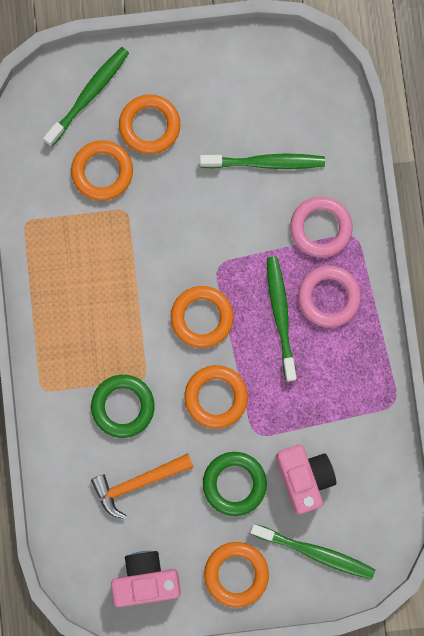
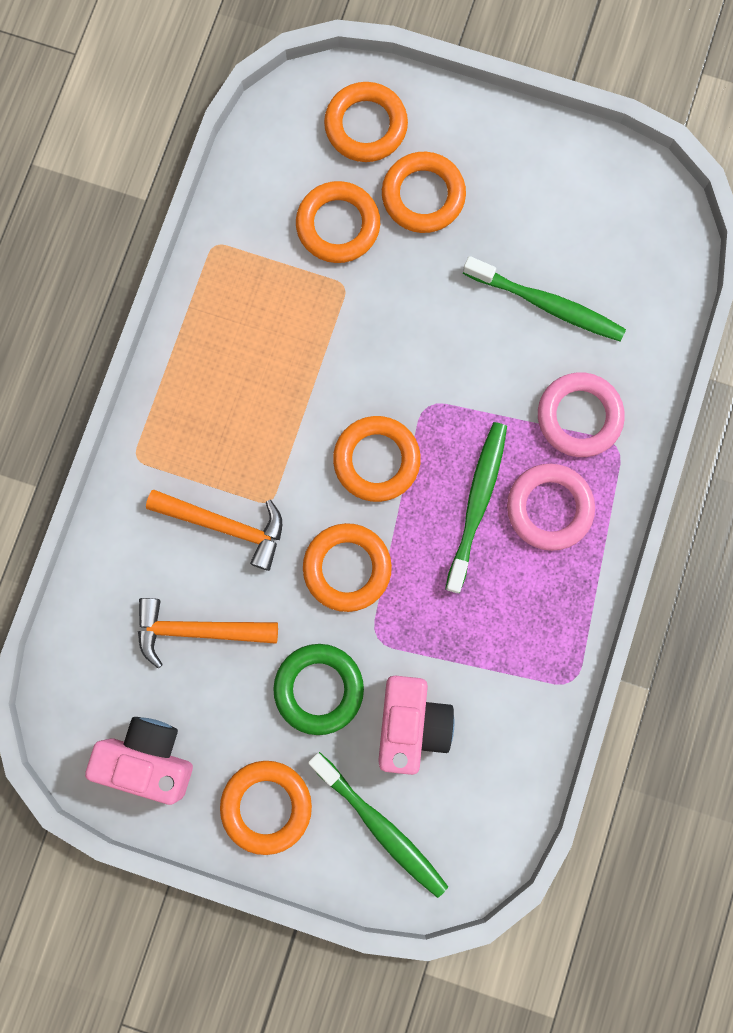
camera: 25 degrees right, 0 degrees up
green toothbrush [43,47,129,147] -> orange ring [324,82,408,162]
green ring [91,375,155,438] -> orange hammer [146,490,282,571]

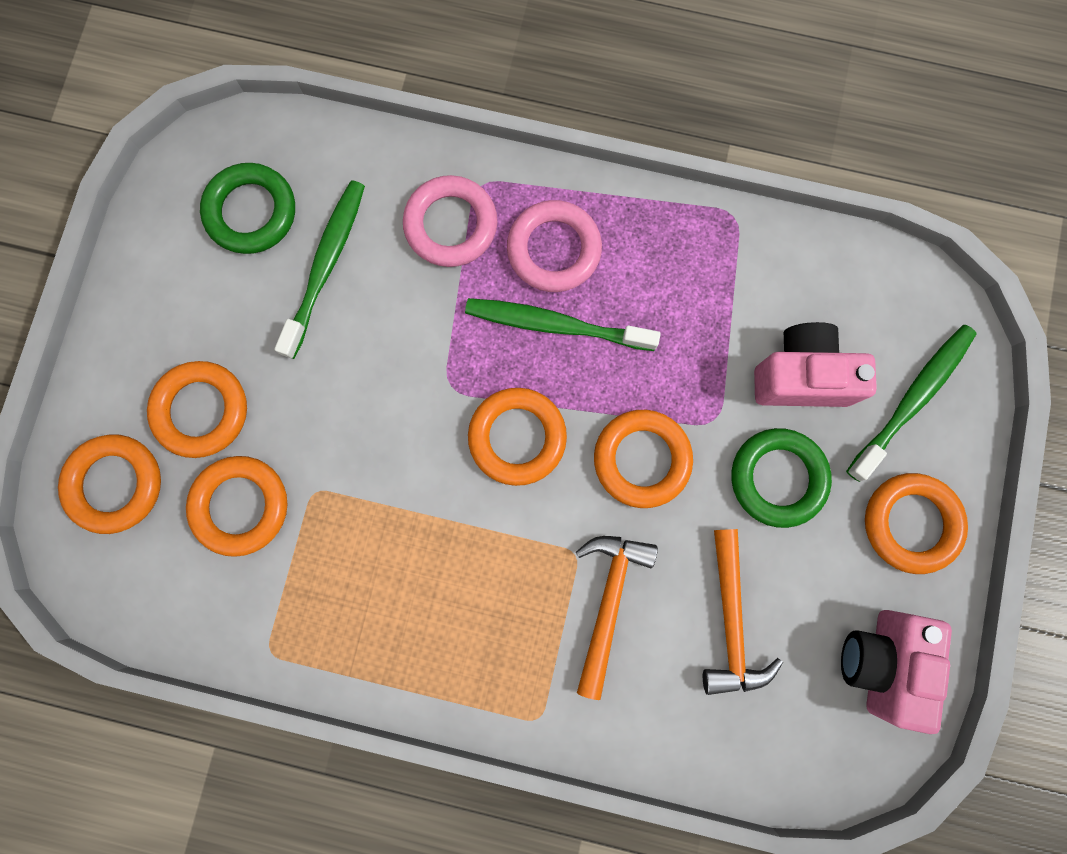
camera: 95 degrees left, 0 degrees up
none -> green ring [200,163,295,254]

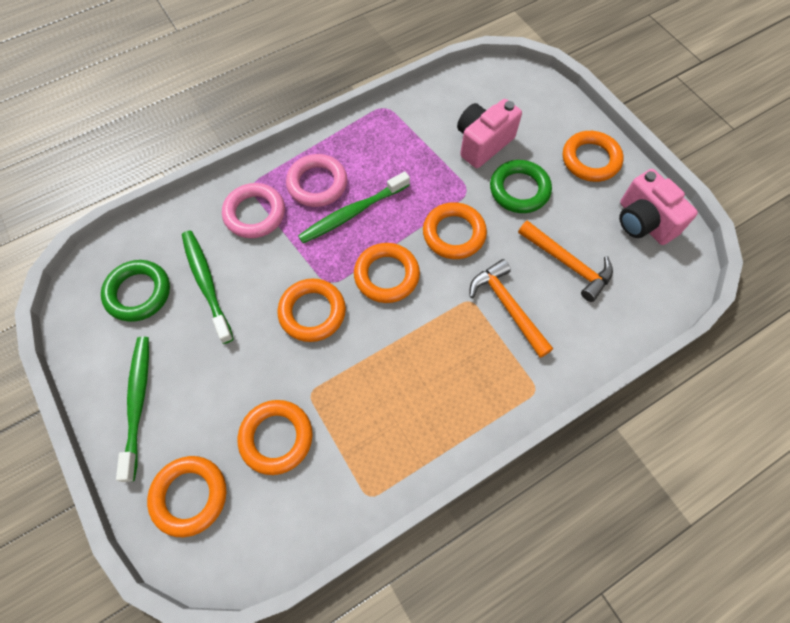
camera: 45 degrees left, 15 degrees down
orange ring [147,361,247,458] -> orange ring moved to [277,278,346,342]
green toothbrush [846,325,977,482] -> green toothbrush moved to [116,337,149,482]

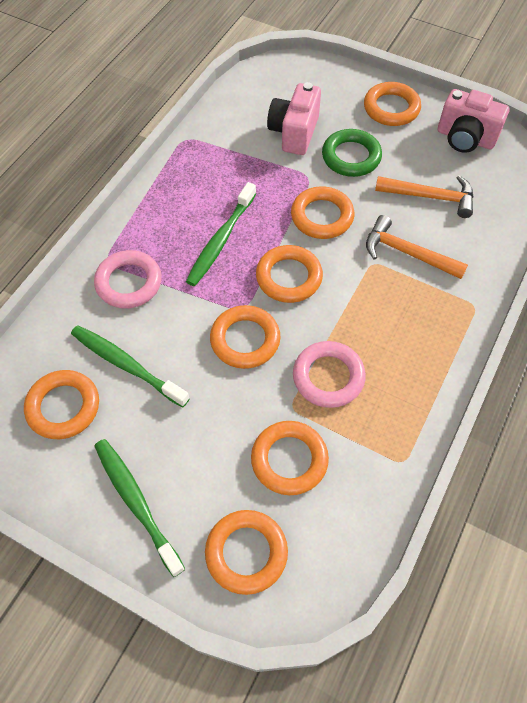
camera: 30 degrees left, 5 degrees down
green ring [101,260,170,322] -> orange ring [24,370,99,439]
pink ring [286,154,347,207] -> pink ring moved to [293,341,366,408]

